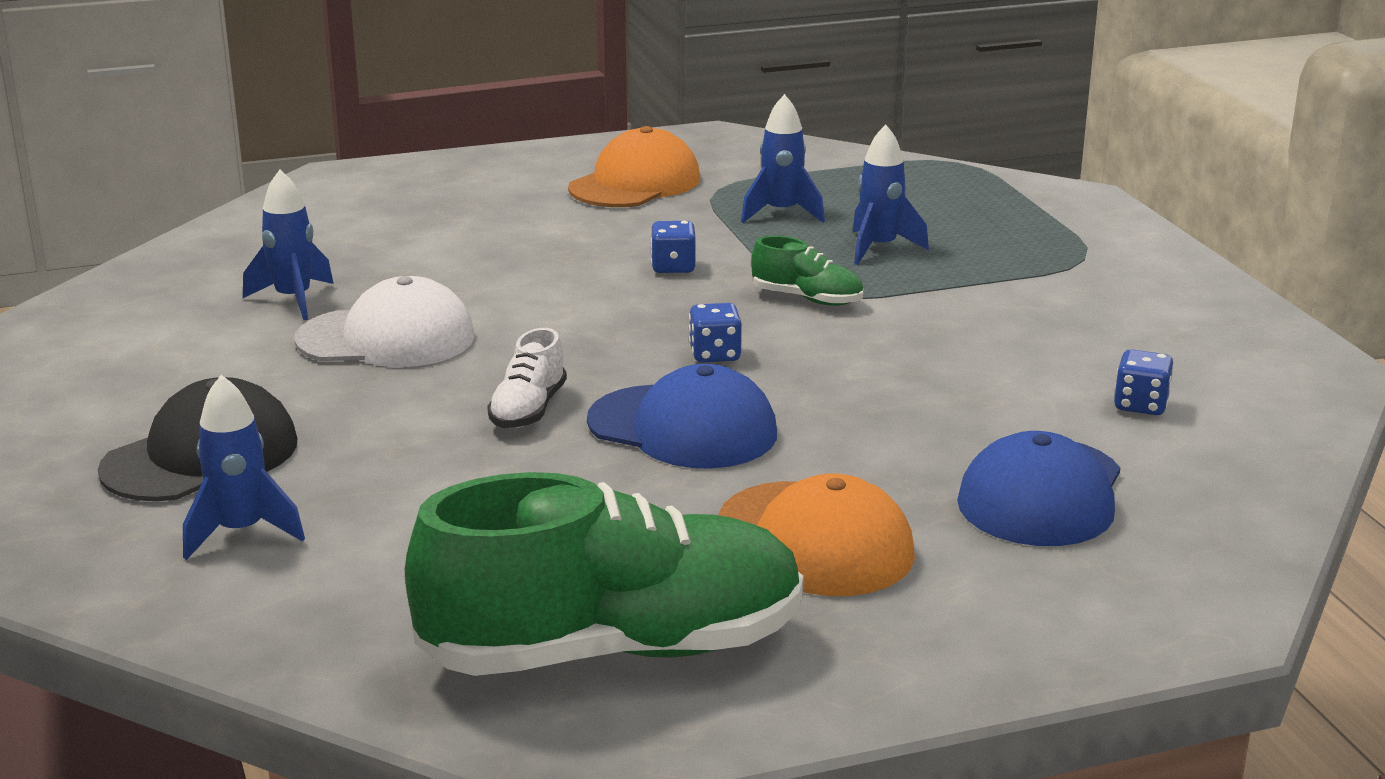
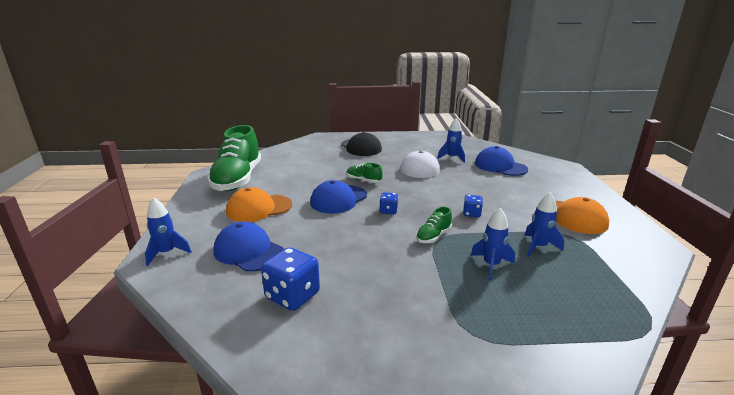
camera: 105 degrees right, 0 degrees up
blue rocket [183,375,305,560] -> blue rocket moved to [145,197,192,266]
white shoe [487,328,567,428] -> green shoe [347,163,383,183]
blue dice [1114,349,1174,415] -> blue dice [261,247,320,311], size x1.82
none -> blue cap [475,146,528,176]

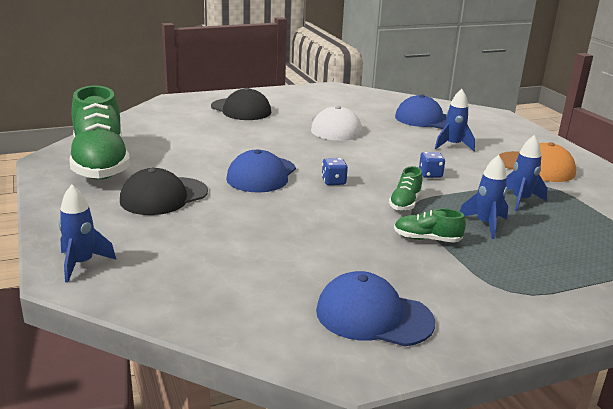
camera: 20 degrees left, 0 degrees up
blue cap [214,222,284,272] -> blue cap moved to [316,271,435,346]
orange cap [226,187,292,222] -> black cap [120,168,208,215]
blue dice [261,247,320,311] -> none
green shoe [347,163,383,183] -> green shoe moved to [394,208,466,243]
blue rocket [437,118,465,163] -> blue rocket moved to [435,89,475,151]

